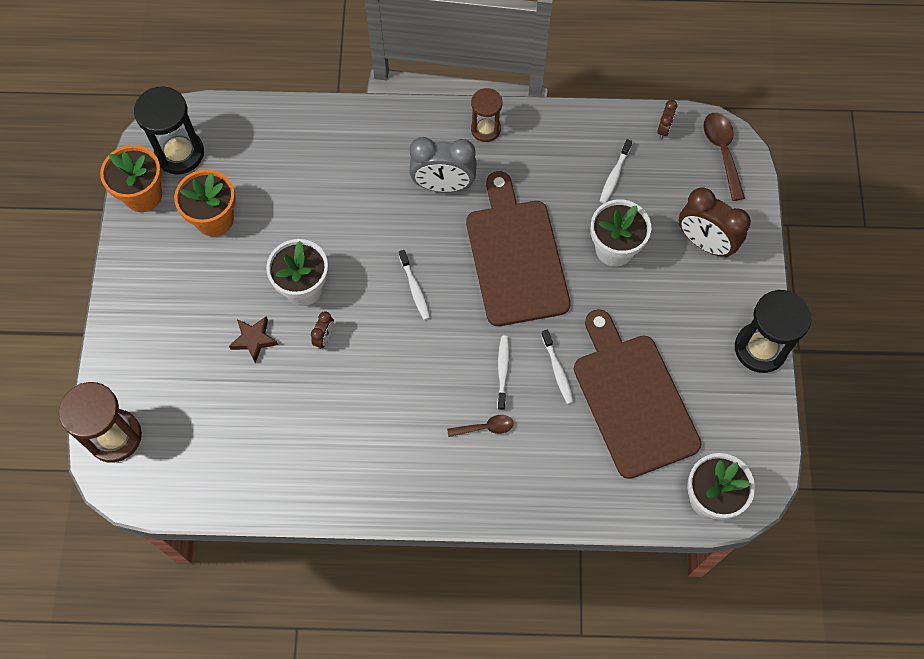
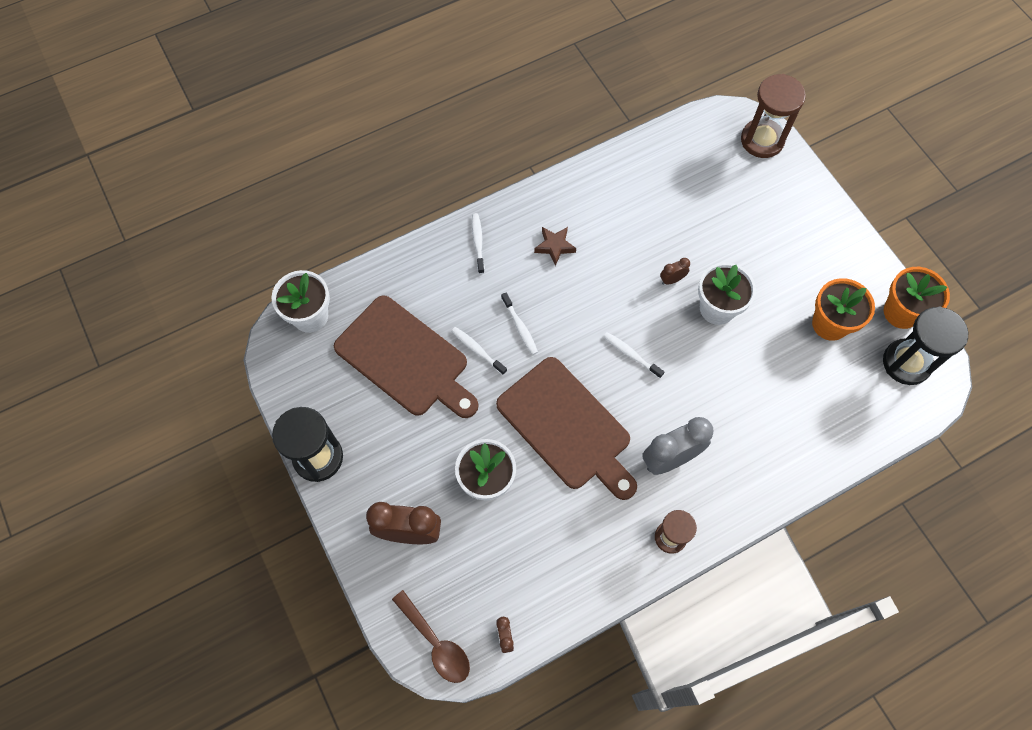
camera: 150 degrees right, 0 degrees up
brown star [229,316,278,363] -> brown star moved to [534,227,576,266]
brown clock [311,311,334,349] -> brown clock turned 75 degrees clockwise [660,258,690,285]
brown spoon [447,415,514,437] -> none
white toothbrush [600,139,632,204] -> white toothbrush moved to [472,213,485,274]

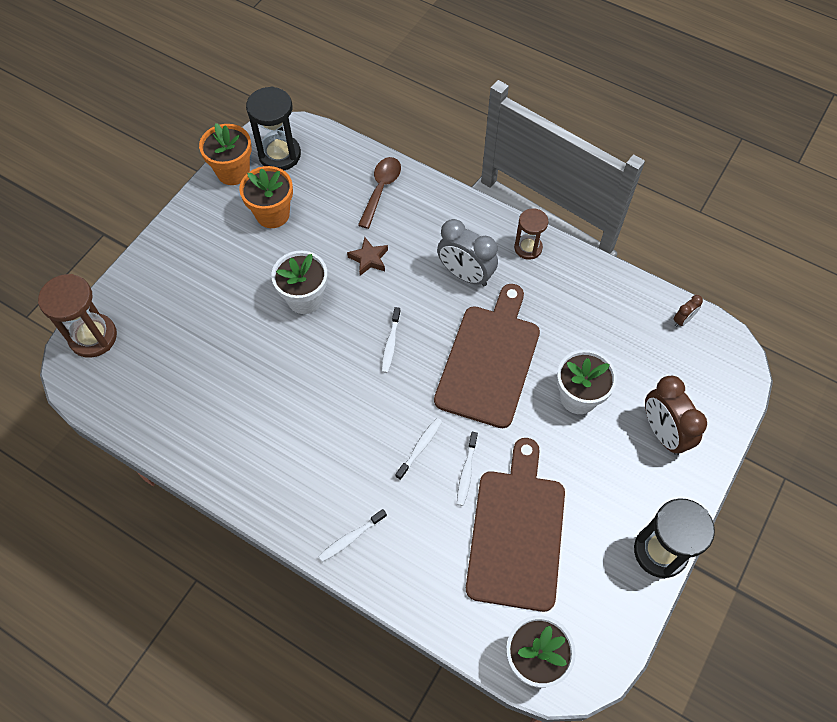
camera: 120 degrees left, 5 degrees down
brown spoon [392,590,470,683] -> brown spoon moved to [358,157,401,229]
brown star [534,227,576,266] -> brown star moved to [347,237,388,276]
brown clock [660,258,690,285] -> none

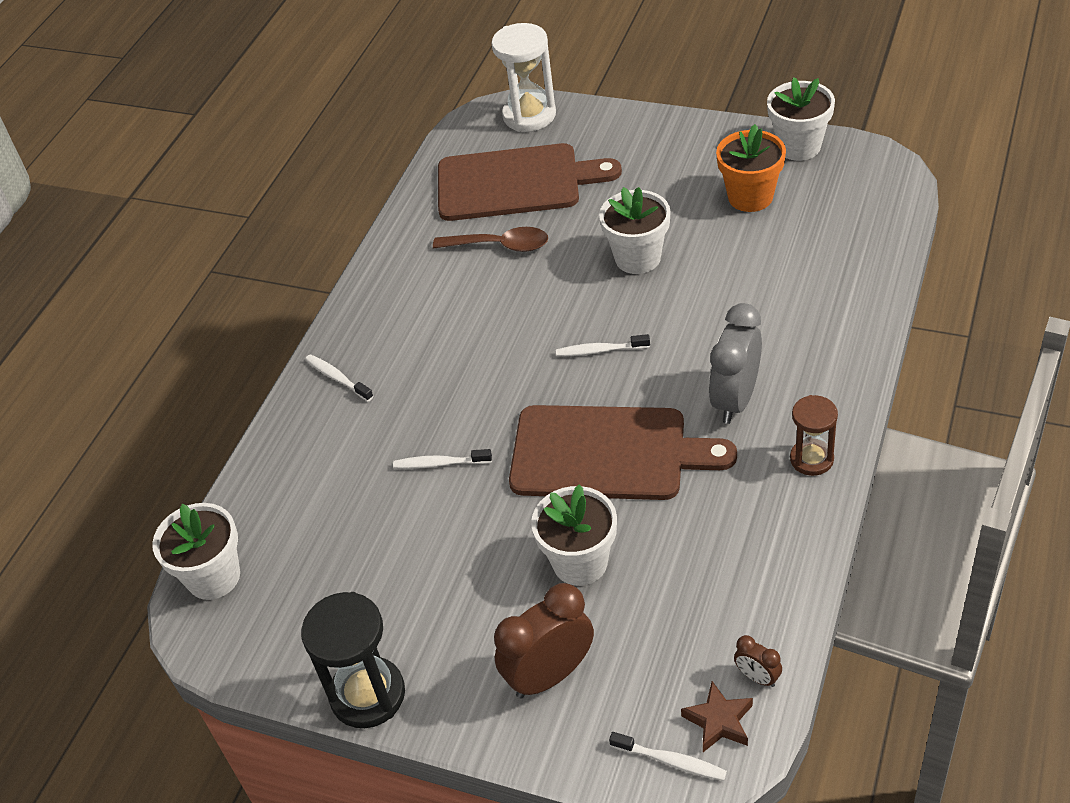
camera: 85 degrees right, 15 degrees down
brown hourglass [38,274,117,358] -> white hourglass [491,23,556,132]
orange flower pot [199,123,252,185] -> white flower pot [767,77,835,161]
black hourglass [246,86,301,170] -> none
brown star [347,237,388,276] -> brown star moved to [681,681,753,752]
brown spoon [358,157,401,229] -> brown spoon moved to [433,227,548,252]
white toothbrush [395,418,442,480] -> white toothbrush moved to [609,732,727,781]
brown cutting board [466,438,565,612] -> brown cutting board moved to [438,143,622,221]

